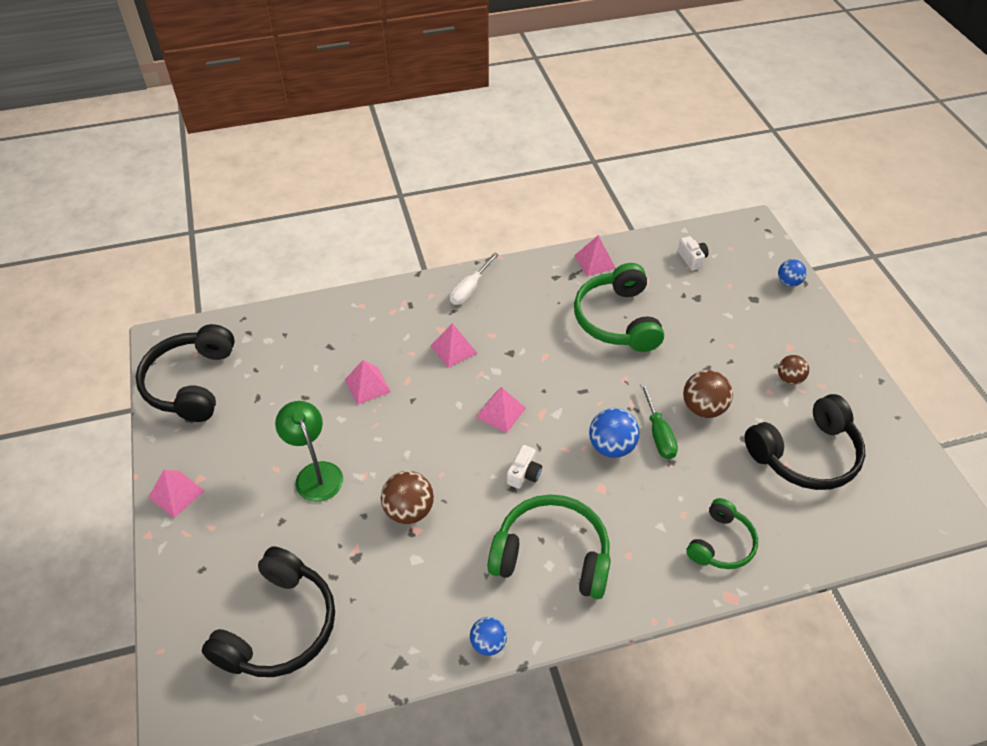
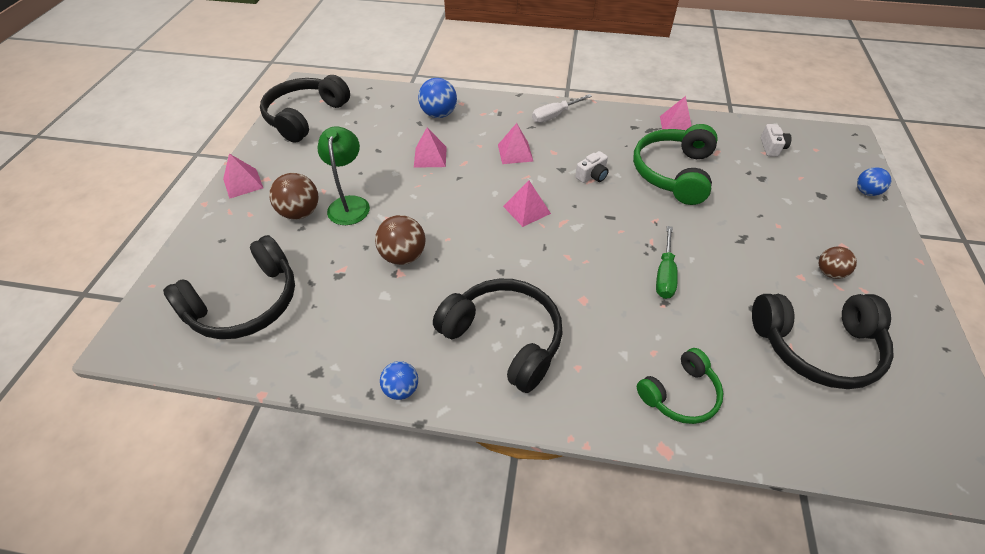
camera: 25 degrees right, 0 degrees up
green headphones [488,494,611,599] -> black headphones [433,279,563,393]
white camera [507,445,542,489] -> white camera moved to [575,151,609,183]
blue ball [589,408,640,458] -> blue ball moved to [418,78,457,118]
brown ball [683,370,733,418] -> brown ball moved to [269,173,318,219]

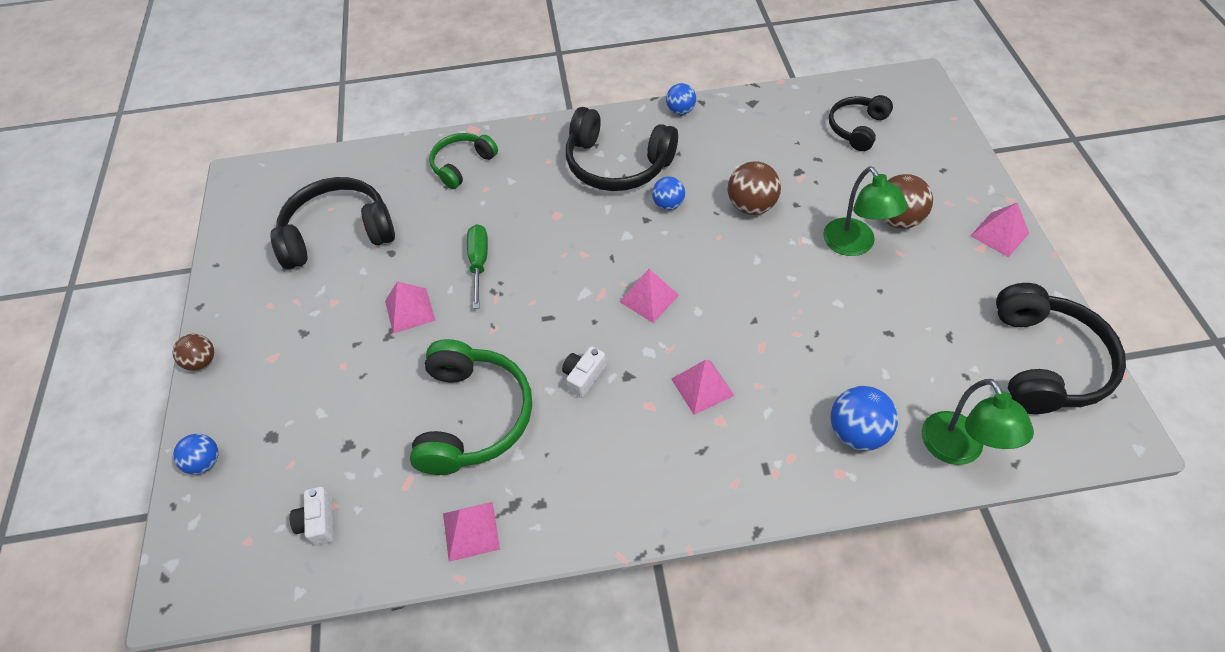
camera: 165 degrees right, 5 degrees up
black headphones [163,235,295,339] -> black headphones [829,95,893,151], size x0.61
pink pyramid [414,127,447,168] -> pink pyramid moved to [385,281,436,334]
white screwdriver [532,94,592,123] -> none
brown ball [819,246,857,279] -> brown ball moved to [172,334,214,371]
none -> blue ball [652,176,685,210]
none -> green lamp [922,379,1034,465]

